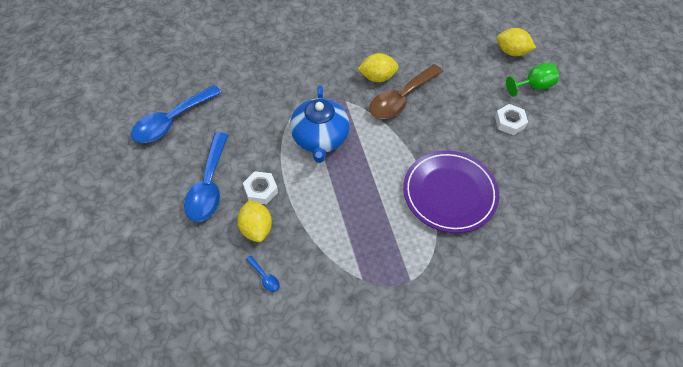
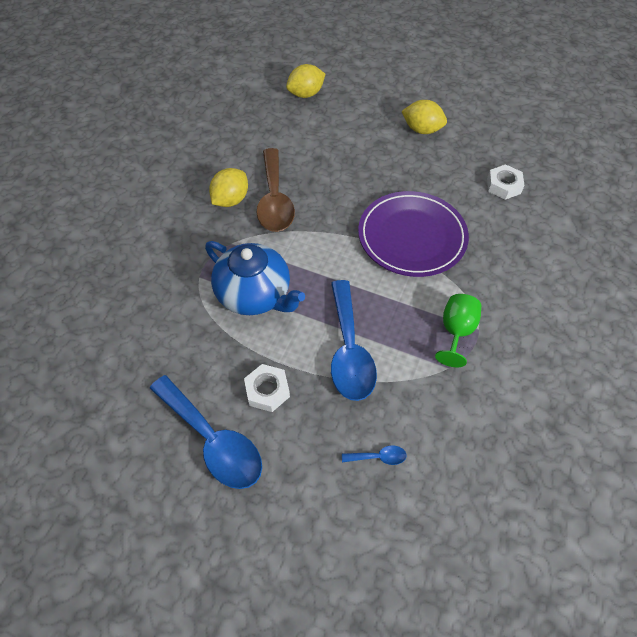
camera: 50 degrees left, 0 degrees up
blue spoon [131,85,222,143] -> blue spoon moved to [331,280,377,401]
yellow lemon [237,200,272,242] -> yellow lemon moved to [401,100,447,134]
white nut [495,104,528,135] -> white nut moved to [487,164,525,200]
green goblet [506,63,559,97] -> green goblet moved to [435,294,481,367]

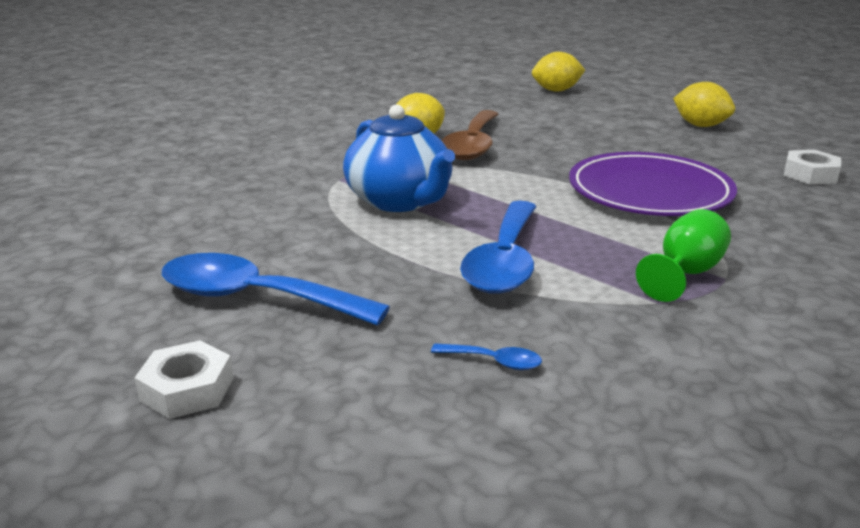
camera: 20 degrees right, 30 degrees down
blue spoon [149,375,262,489] -> blue spoon turned 135 degrees clockwise [162,253,390,326]
white nut [244,364,290,412] -> white nut moved to [134,340,234,419]

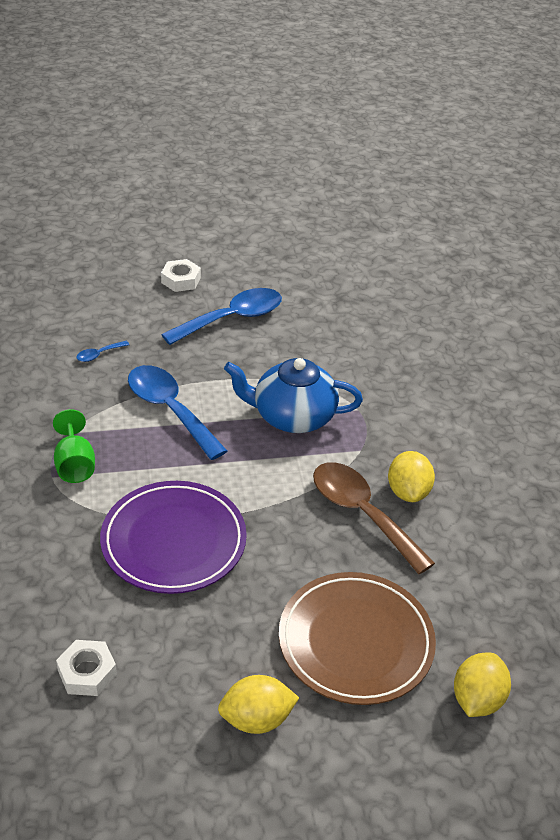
camera: 125 degrees right, 15 degrees up
none -> brown plate [279,572,436,705]

